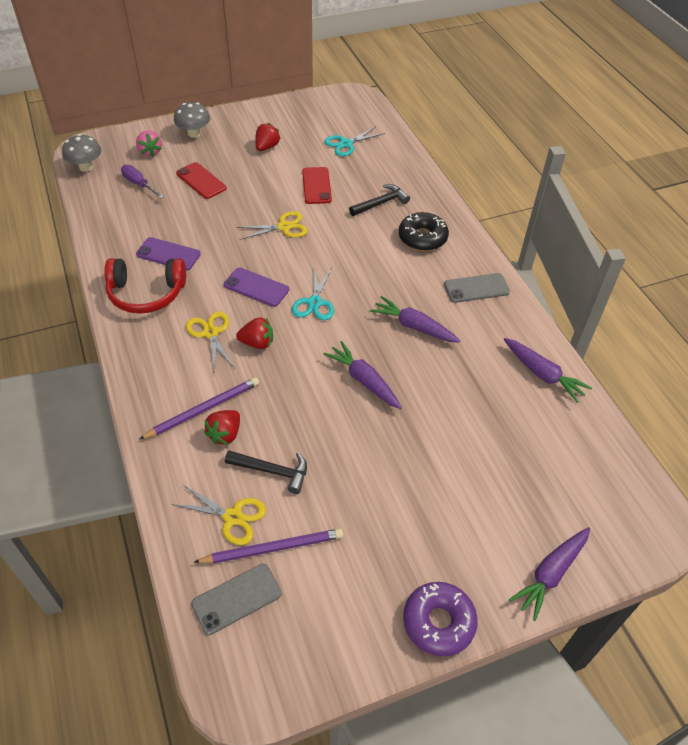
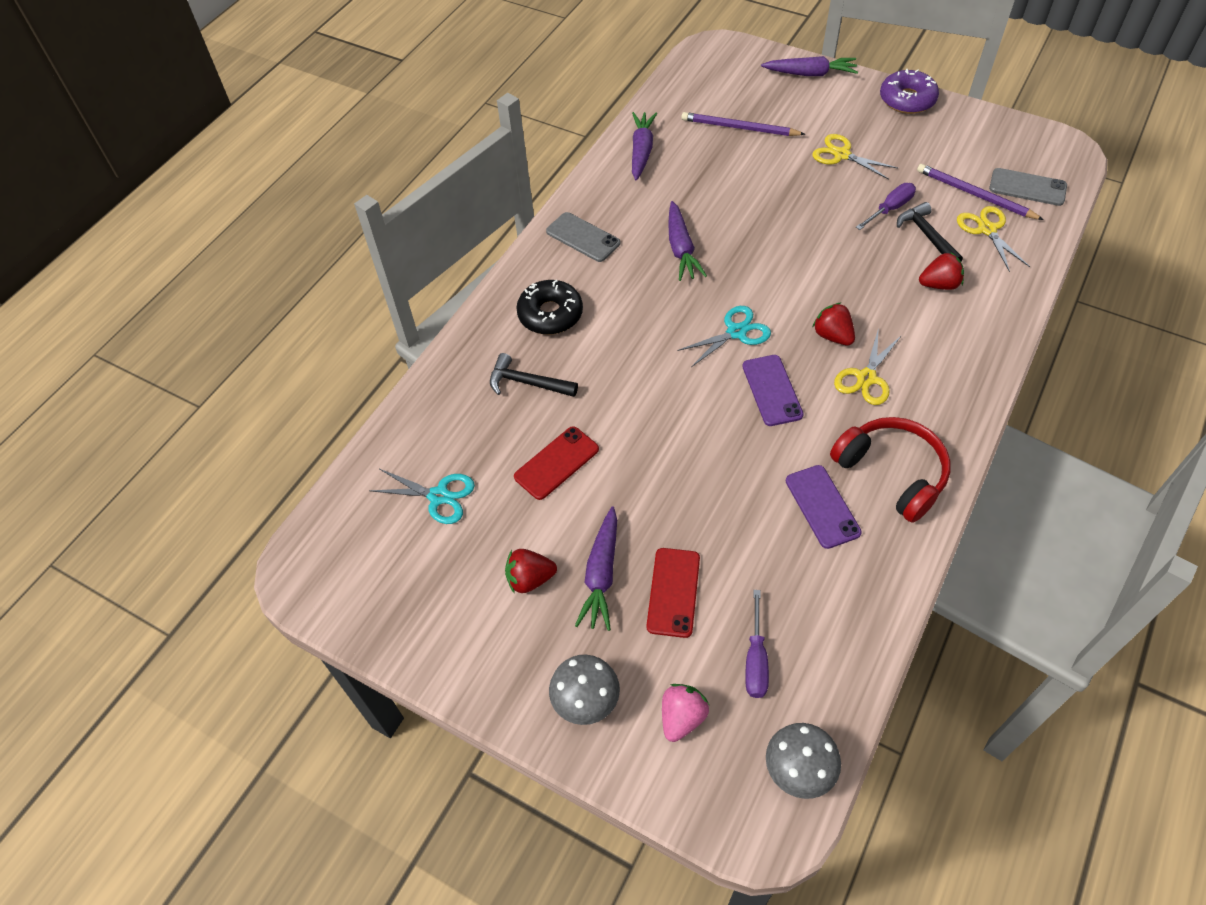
camera: 125 degrees left, 5 degrees up
purple pencil [139,377,259,440] -> purple pencil moved to [681,112,805,136]
yellow scissors [236,211,308,240] -> yellow scissors moved to [812,134,898,180]
purple carrot [323,341,402,409] -> purple carrot moved to [575,506,617,631]
none -> purple screwdriver [856,183,916,230]

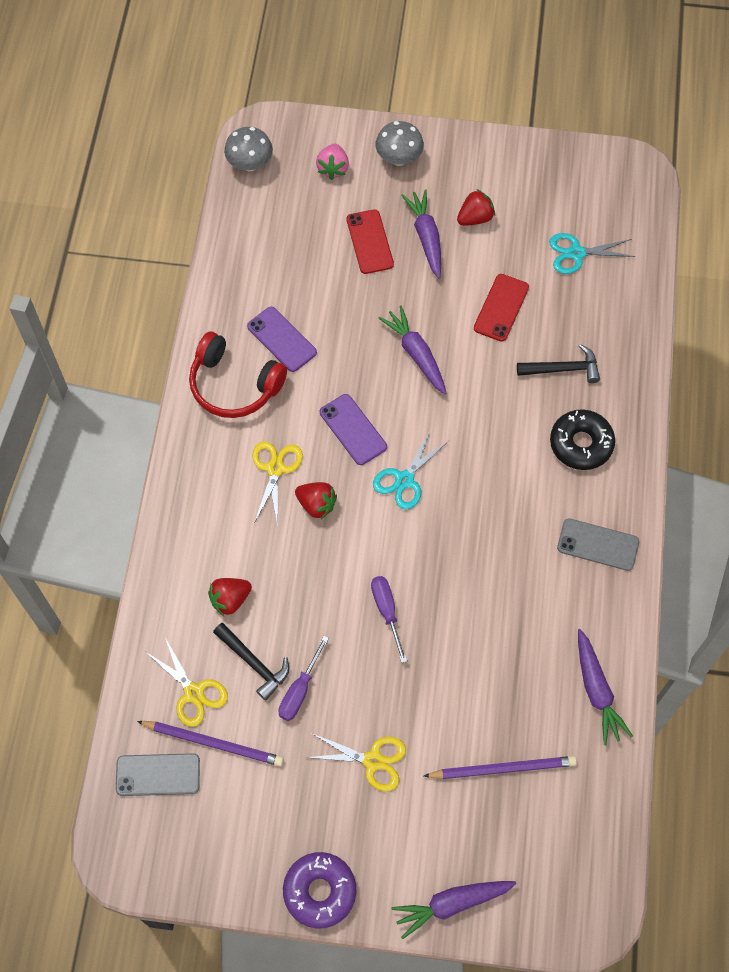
camera: 155 degrees right, 10 degrees up
purple carrot [668,201,707,281] -> purple carrot moved to [379,306,447,394]
purple screwdriver [745,590,769,698] -> purple screwdriver moved to [371,576,407,663]

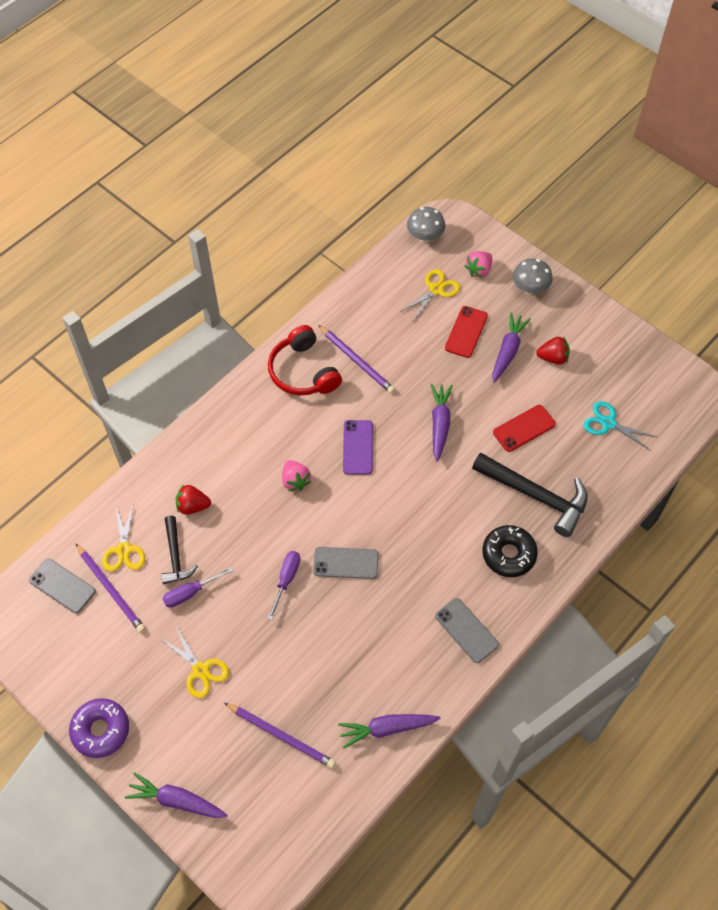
camera: 35 degrees right, 5 degrees down
purple phone [247,307,317,372] -> purple pencil [318,325,395,393]
yellow scissors [252,441,303,526] -> yellow scissors moved to [400,269,460,321]
red strawberry [295,482,337,519] -> pink strawberry [282,460,311,491]
turquoise scissors [373,429,450,509] -> none
black hammer [517,344,600,383] -> black hammer [472,453,587,537], size x1.73
purple carrot [578,629,633,745] -> purple carrot turned 60 degrees clockwise [338,714,440,749]
none -> grey phone [313,547,379,579]

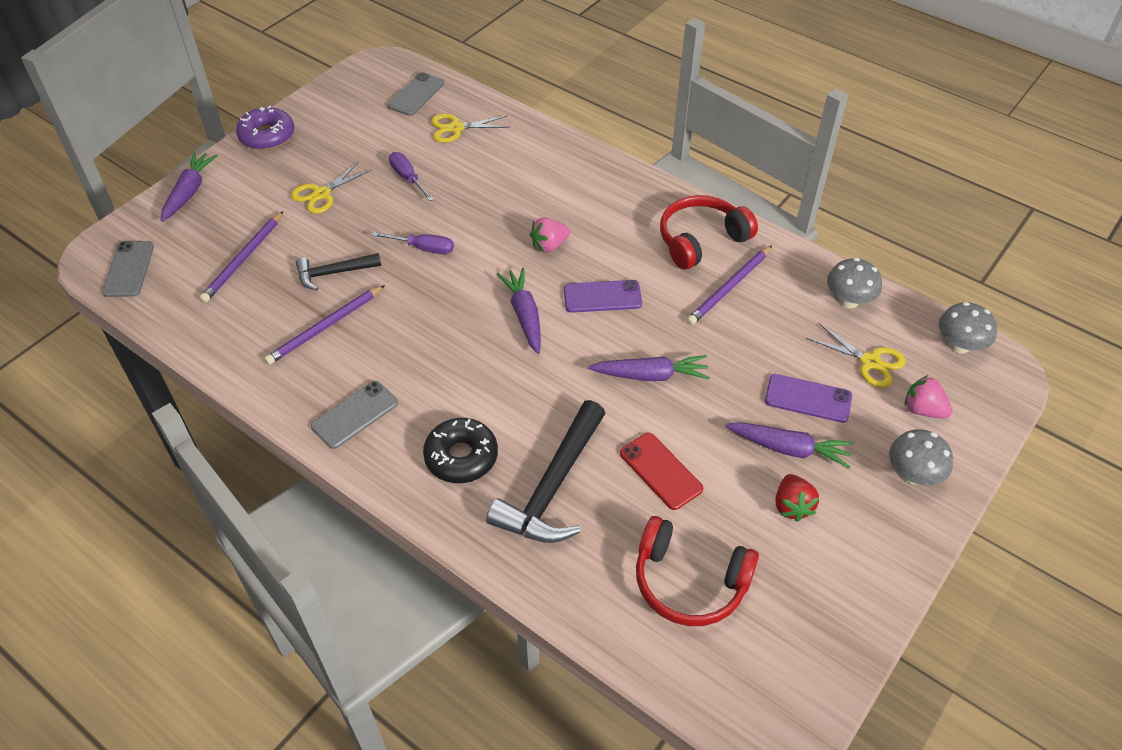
camera: 85 degrees right, 10 degrees down
purple pencil [76,544,145,633] -> purple pencil moved to [264,285,385,365]
black hammer [161,516,198,584] -> black hammer moved to [296,253,381,291]
red strawberry [176,485,211,515] -> none
grey phone [313,547,379,579] -> grey phone moved to [102,241,154,297]
purple carrot [338,714,440,749] -> purple carrot moved to [497,268,541,354]
red phone [445,306,488,358] -> purple phone [765,374,852,423]
turquoise scissors [583,401,657,451] -> red headphones [636,516,759,626]
none -> grey mushroom [827,258,882,308]

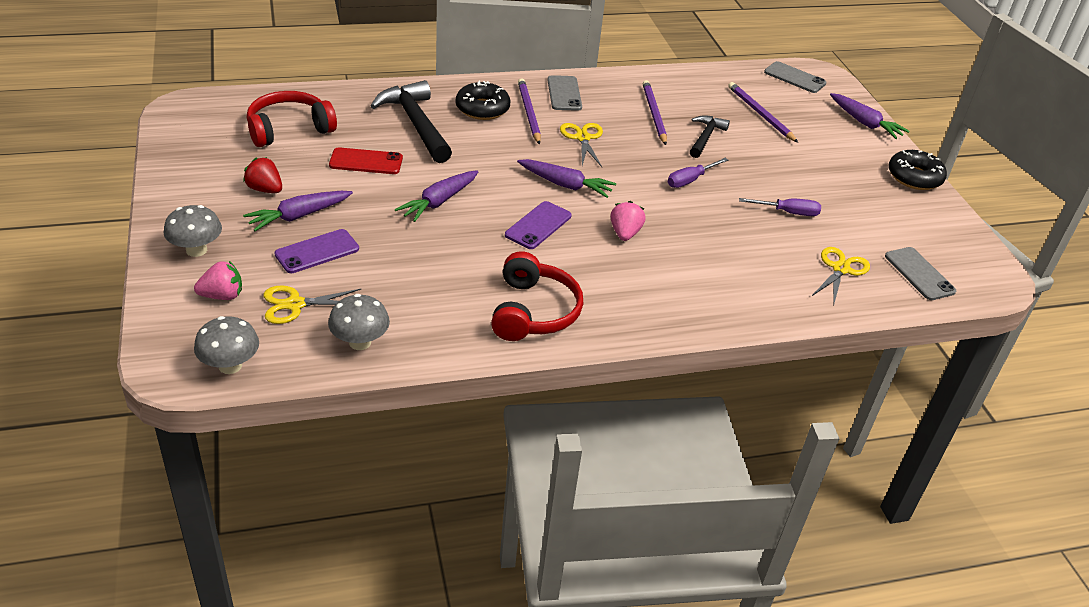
camera: 125 degrees right, 10 degrees down
purple donut [236,106,294,150] -> black donut [888,150,947,190]
yellow scissors [291,161,372,214] -> yellow scissors moved to [560,123,603,167]
purple pencil [687,245,772,325] -> purple pencil moved to [518,78,541,145]

